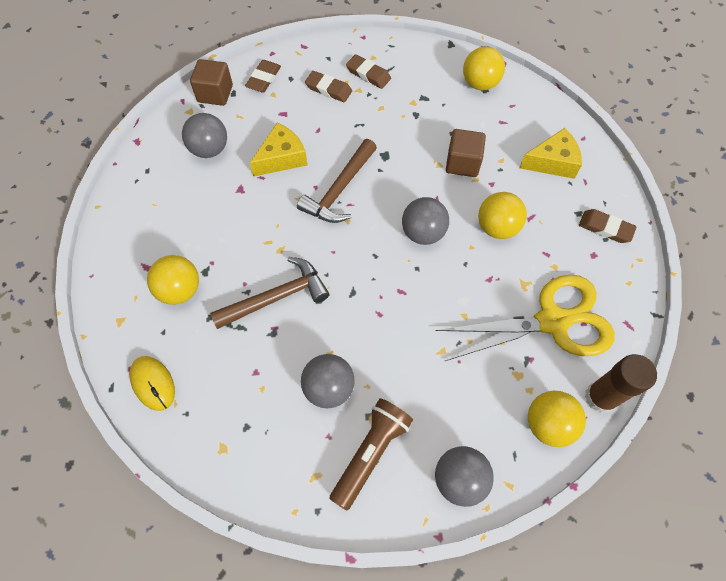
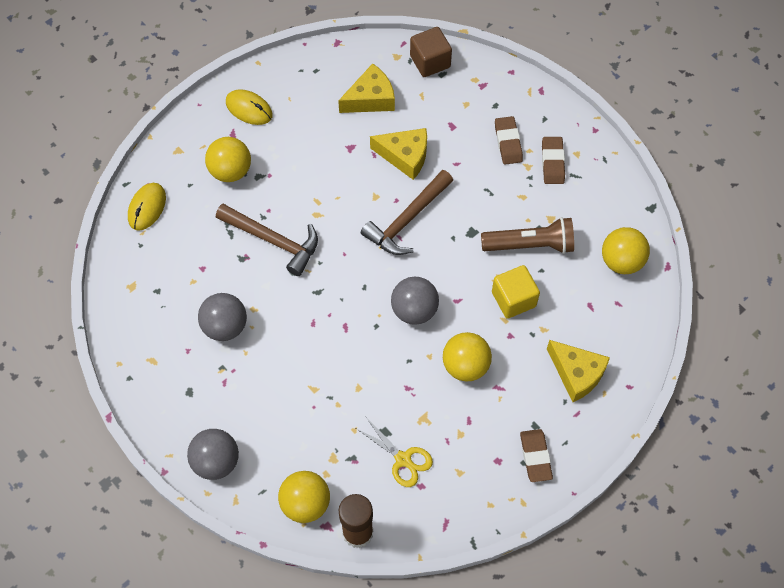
camera: 55 degrees right, 0 degrees up
grey ball [182,113,227,158] -> yellow cheese [338,63,395,113]
brown eraser [245,60,281,93] -> none
brown hammer [297,139,377,223] -> brown hammer turned 45 degrees counterclockwise [361,170,453,255]
brown flashlight [329,398,413,511] -> brown flashlight moved to [481,217,574,254]
yellow scissors [435,275,615,361] -> yellow scissors [356,416,433,487], size x0.49
brown cube [446,129,486,177] -> yellow cube [492,265,540,319]
none -> yellow mouse [226,89,273,125]

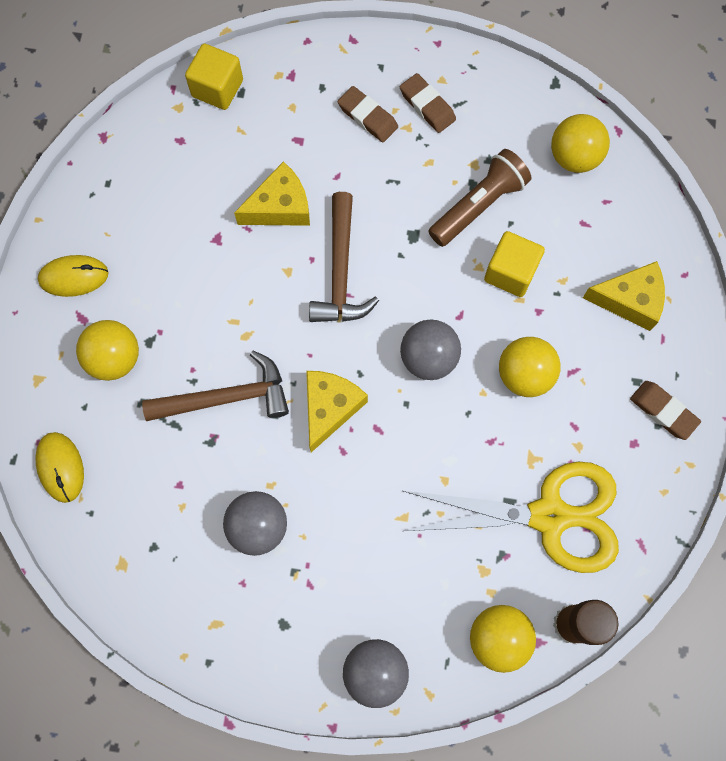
camera: 40 degrees left, 10 degrees up
yellow cheese [338,63,395,113] -> yellow cheese moved to [306,371,368,452]
yellow scissors [356,416,433,487] -> yellow scissors [403,461,619,573], size x2.06
brown cube [410,27,452,77] -> yellow cube [185,44,243,110]

